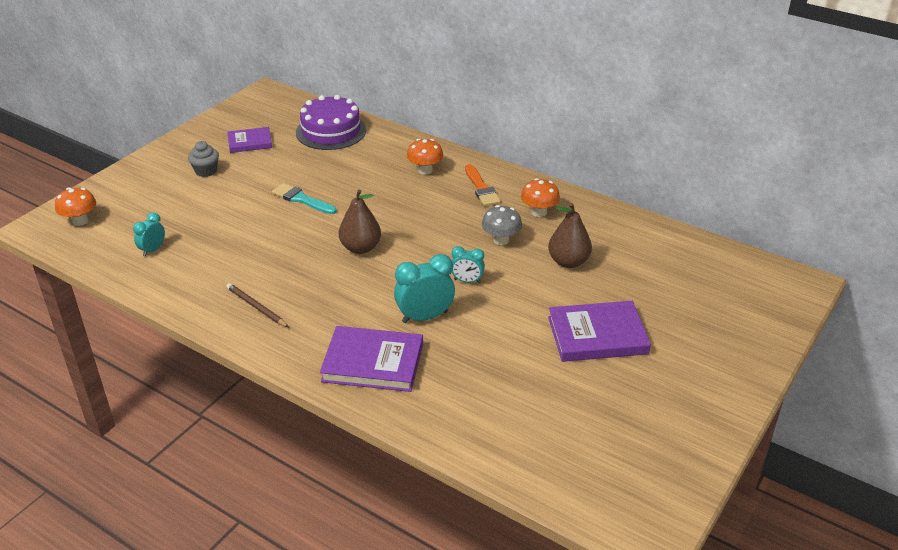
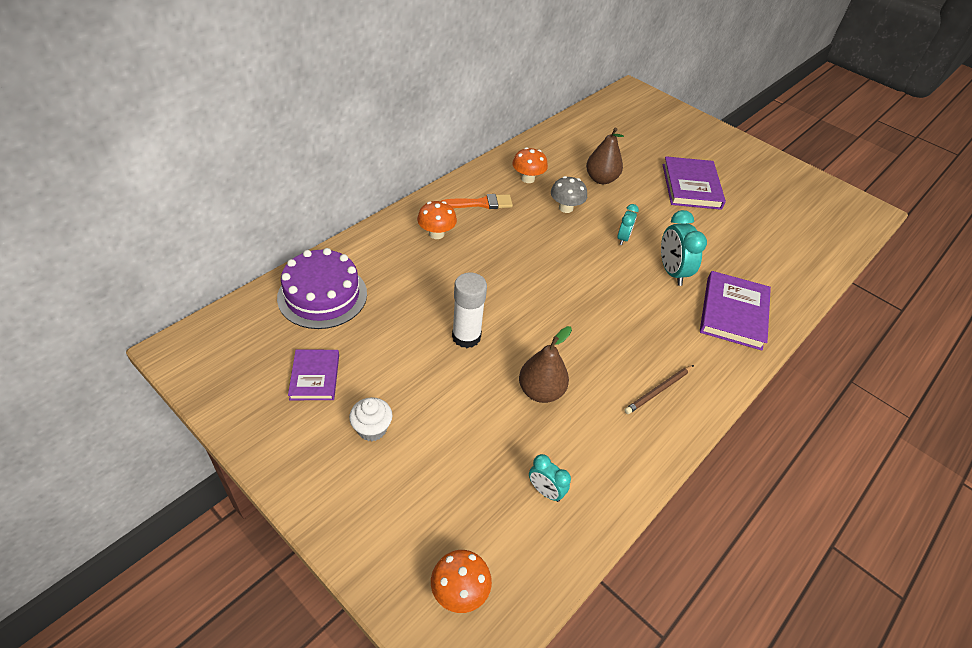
camera: 85 degrees left, 10 degrees up
grey cupcake [188,141,219,177] -> white cupcake [349,397,392,441]
turquoise brush [272,183,337,214] -> white glue stick [452,273,487,348]
brown pear [339,189,381,254] -> brown pear moved to [519,326,572,403]

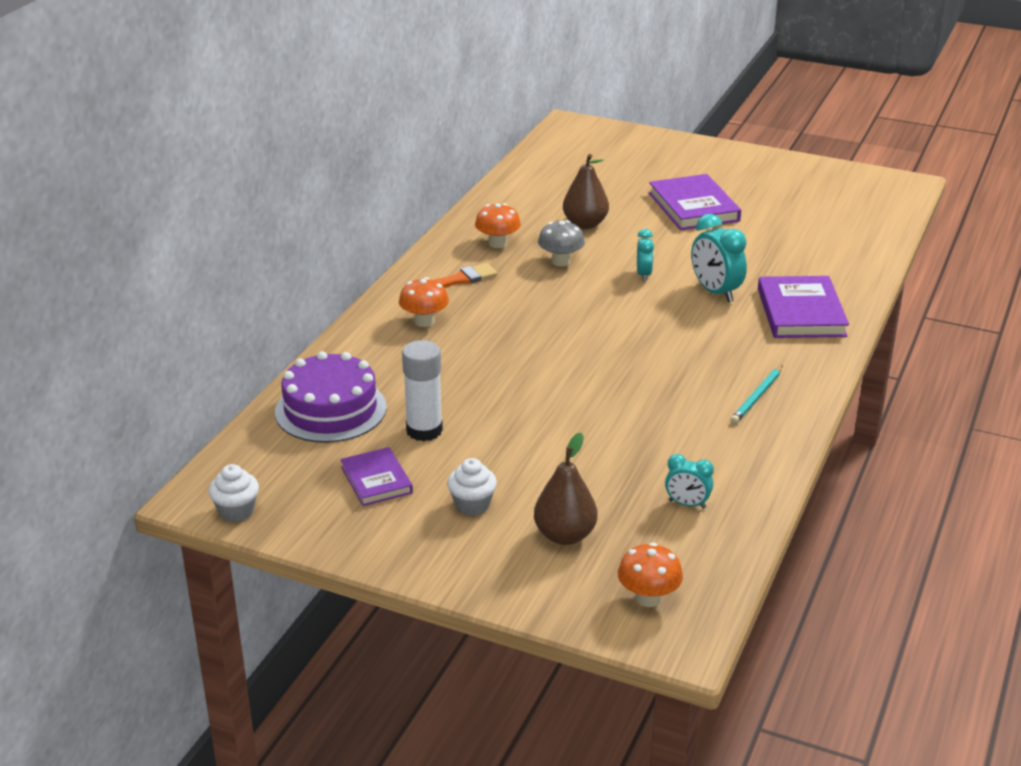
camera: 15 degrees left, 15 degrees down
white glue stick [452,273,487,348] -> white glue stick moved to [402,340,443,441]
brown pear [519,326,572,403] -> brown pear moved to [534,433,597,545]
brown pencil [624,365,694,414] -> turquoise pencil [731,365,783,423]
none -> white cupcake [209,464,259,522]

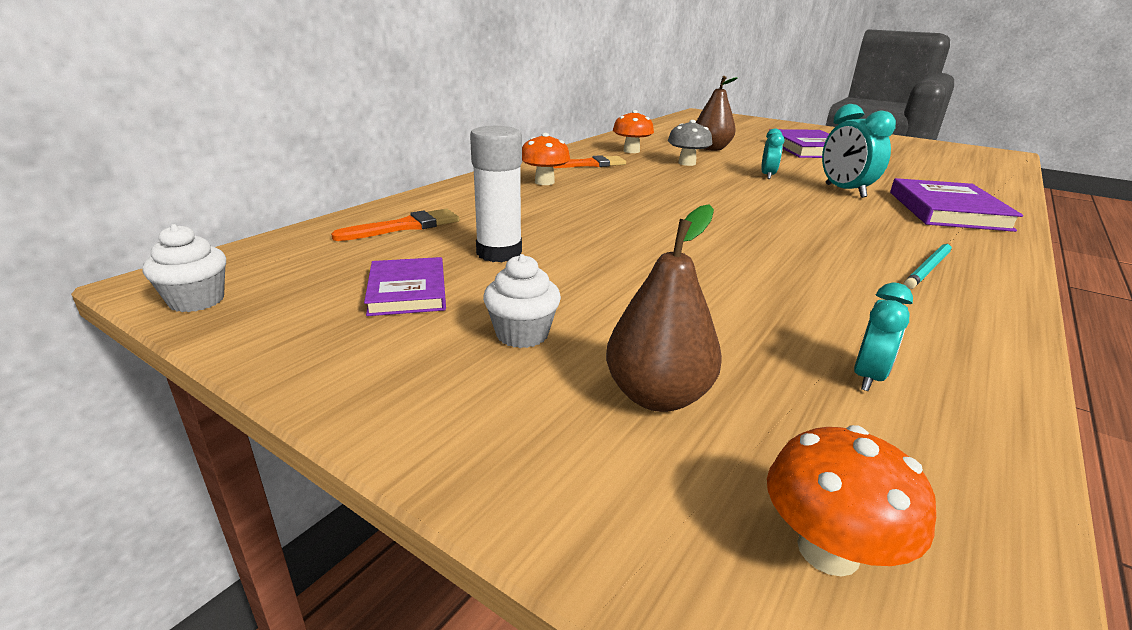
camera: 10 degrees right, 5 degrees down
purple cake [275,351,387,443] -> orange brush [331,209,459,241]
turquoise clock [665,454,714,509] -> turquoise clock turned 90 degrees counterclockwise [854,282,913,391]

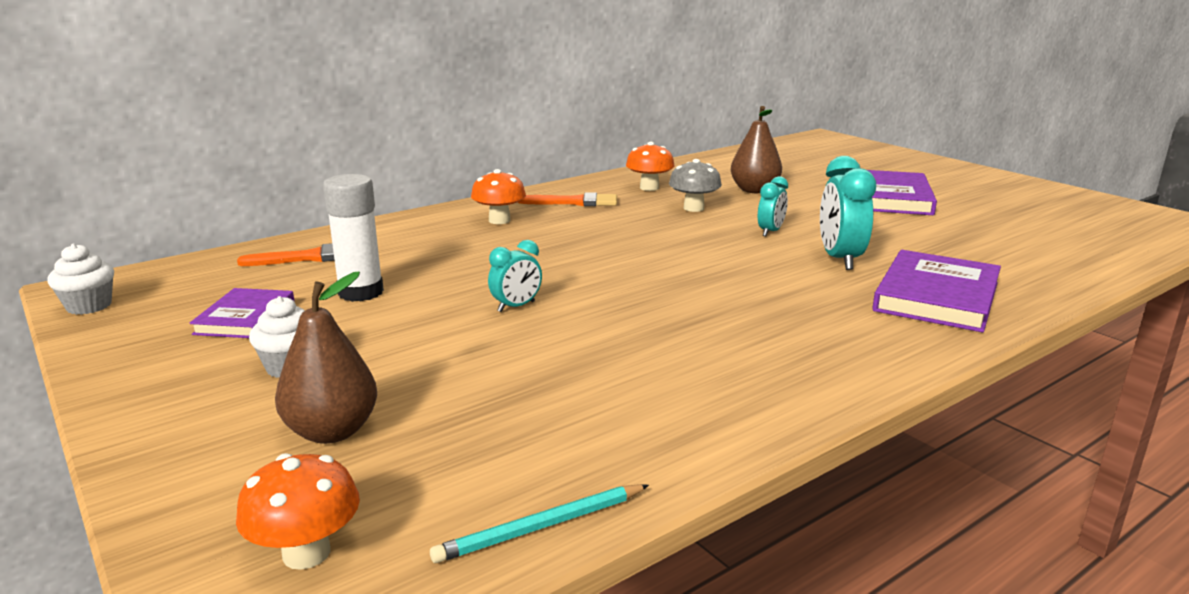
camera: 20 degrees right, 5 degrees down
turquoise clock [854,282,913,391] -> turquoise clock moved to [488,240,542,312]
turquoise pencil [904,243,952,289] -> turquoise pencil moved to [430,484,649,563]

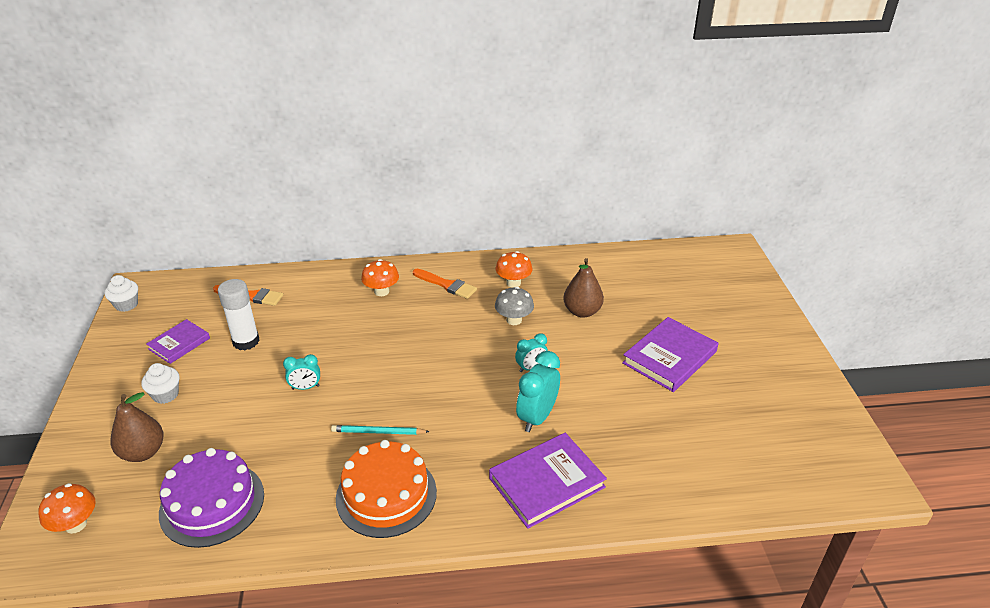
camera: 30 degrees right, 15 degrees up
turquoise pencil [430,484,649,563] -> turquoise pencil moved to [331,425,430,435]
none -> purple cake [159,448,264,548]
none -> orange cake [336,440,437,538]

